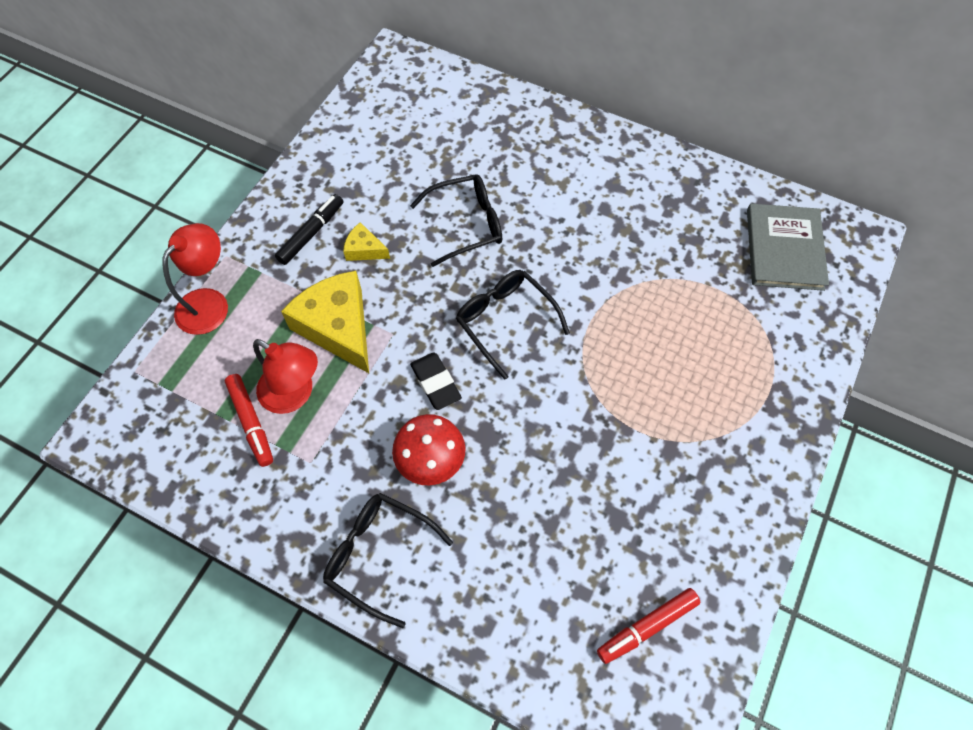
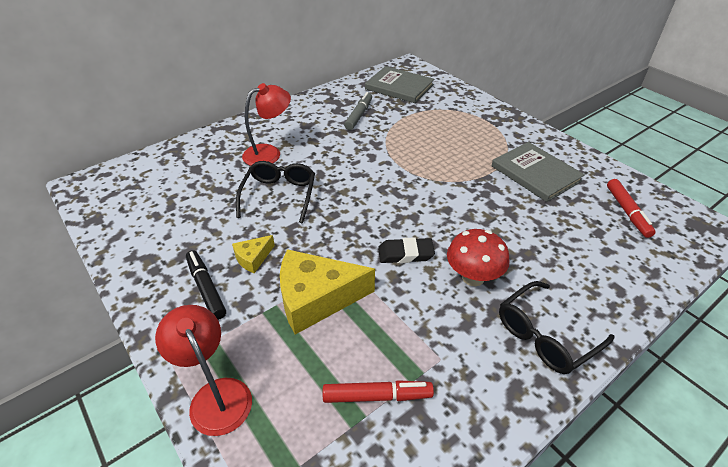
camera: 65 degrees left, 20 degrees down
red lamp [253,339,318,414] -> red lamp moved to [242,83,291,166]
black glasses [456,270,570,380] -> none
none -> grey marker [344,92,372,130]
none -> grey book [492,142,585,202]

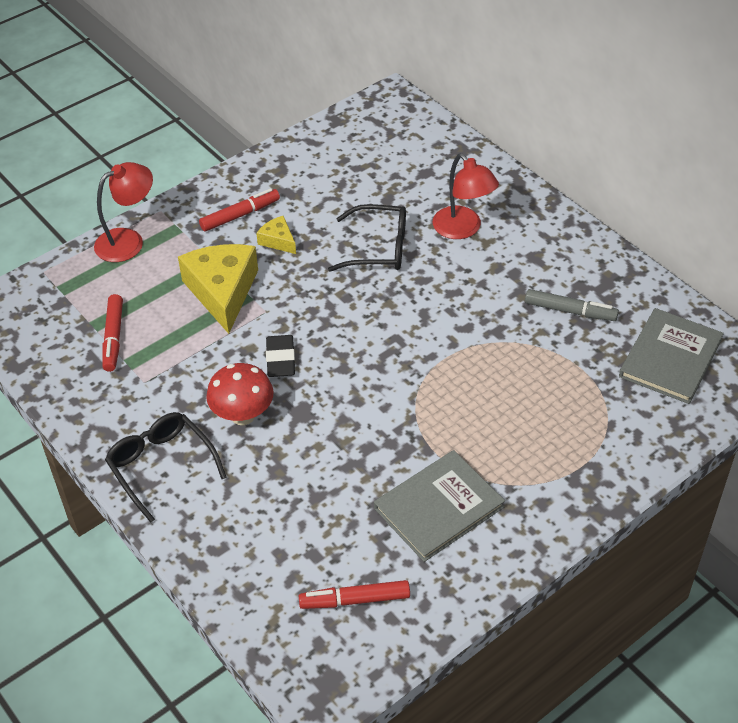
camera: 90 degrees right, 5 degrees up
black marker [186,250,226,320] -> red marker [199,188,280,232]

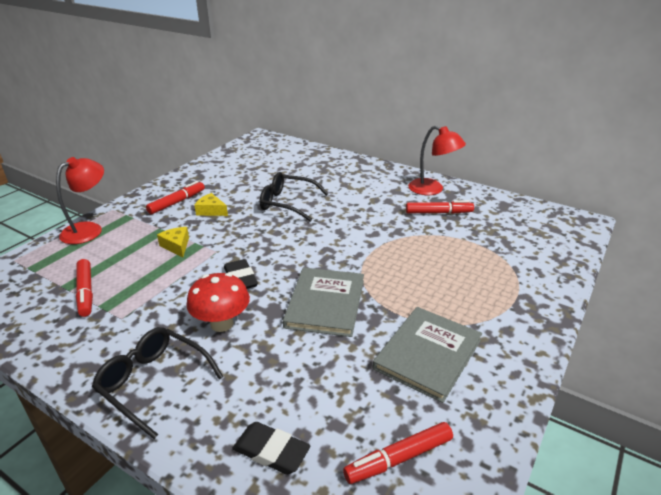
camera: 20 degrees left, 15 degrees down
yellow cheese [178,244,258,334] -> yellow cheese [157,227,189,257], size x0.48
black glasses [328,204,406,272] -> black glasses turned 150 degrees counterclockwise [260,172,329,221]
red lamp [433,153,499,239] -> red lamp moved to [408,126,466,195]
grey marker [525,289,619,321] -> red marker [406,200,474,214]
grey book [619,308,724,404] -> grey book moved to [283,267,364,337]
none -> black eraser [232,422,311,474]

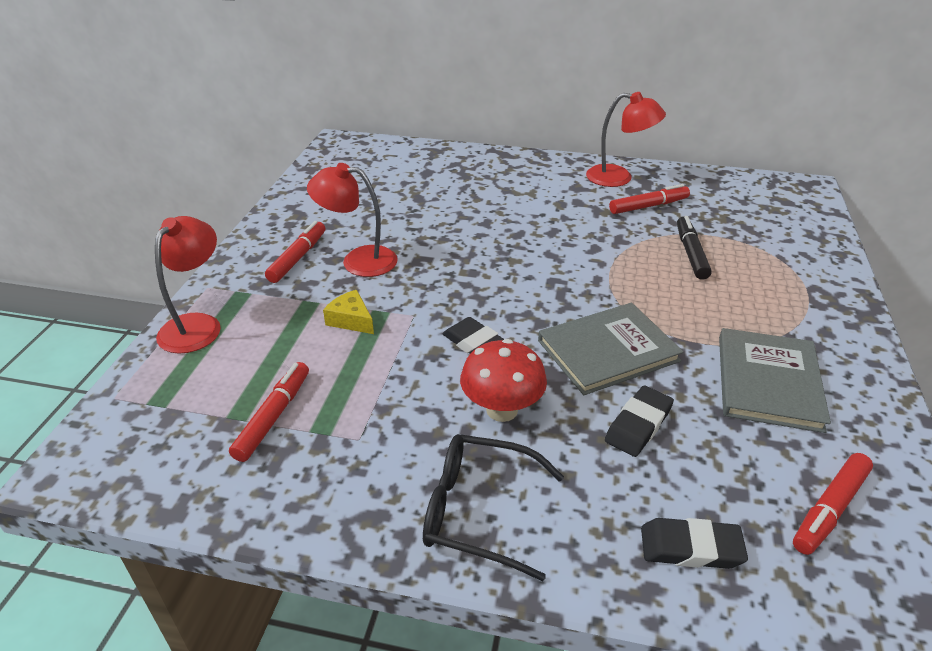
camera: 20 degrees left, 5 degrees up
red marker [76,259,93,317] -> red marker turned 120 degrees counterclockwise [229,362,309,462]
yellow cheese [194,193,228,216] -> red lamp [307,163,398,277]
black glasses [260,172,329,221] -> none
grey book [283,267,364,337] -> grey book turned 75 degrees clockwise [538,303,684,395]
none -> black eraser [605,386,674,457]
none -> black marker [677,216,712,280]

